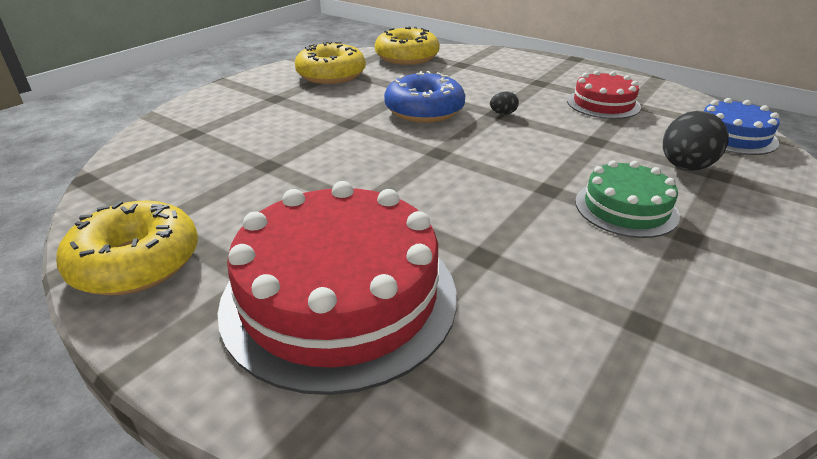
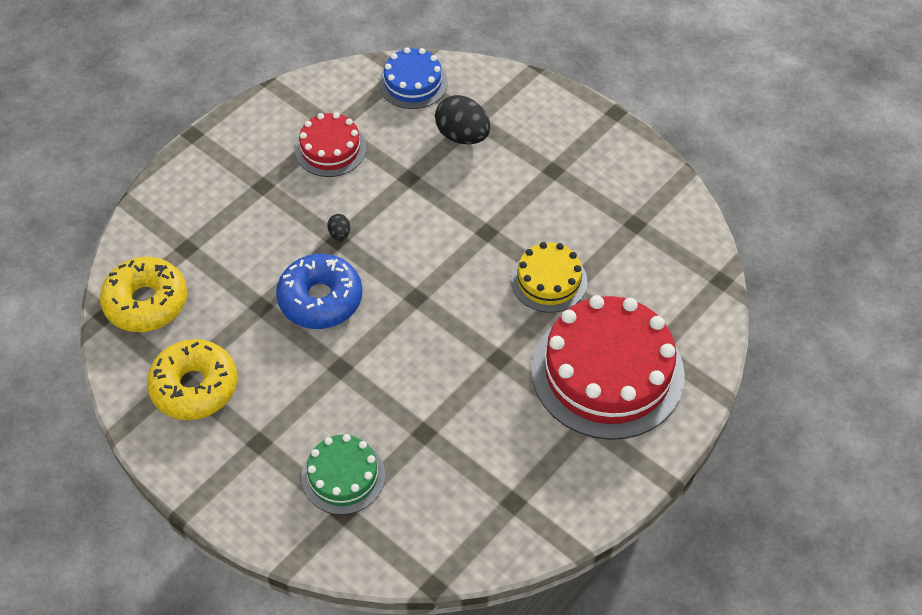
camera: 85 degrees left, 20 degrees up
yellow donut [56,200,198,295] -> none
green cake [575,160,680,238] -> green cake moved to [301,434,385,515]
none -> yellow cake [511,242,587,313]

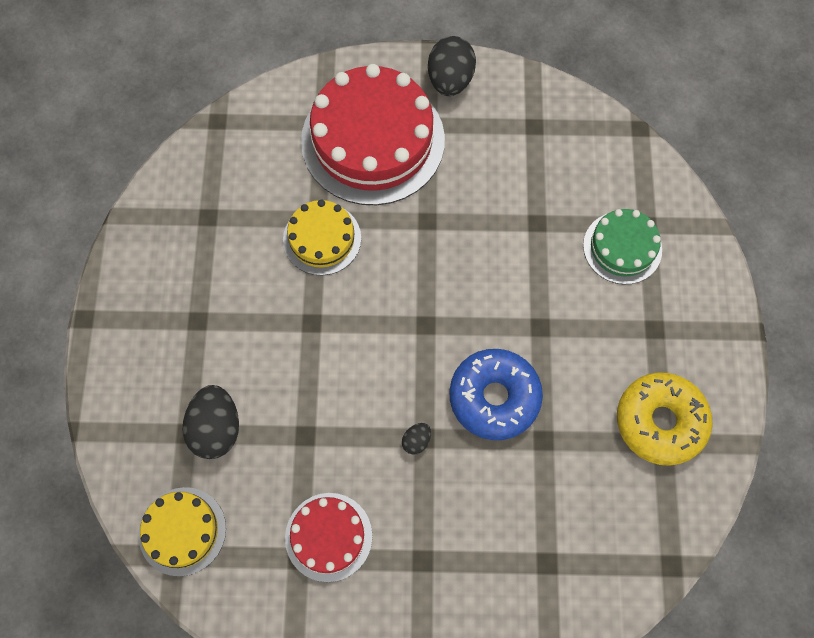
camera: 130 degrees left, 15 degrees up
yellow donut [100,257,187,332] -> none
blue cake [379,47,448,109] -> yellow cake [138,487,226,576]
none -> black egg [428,36,476,96]

